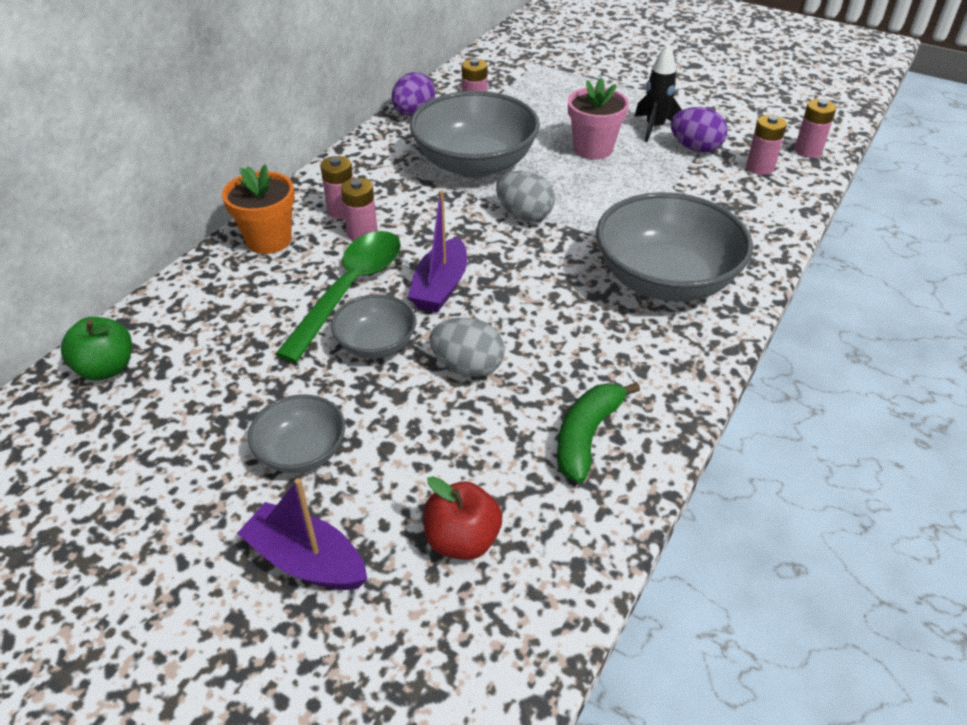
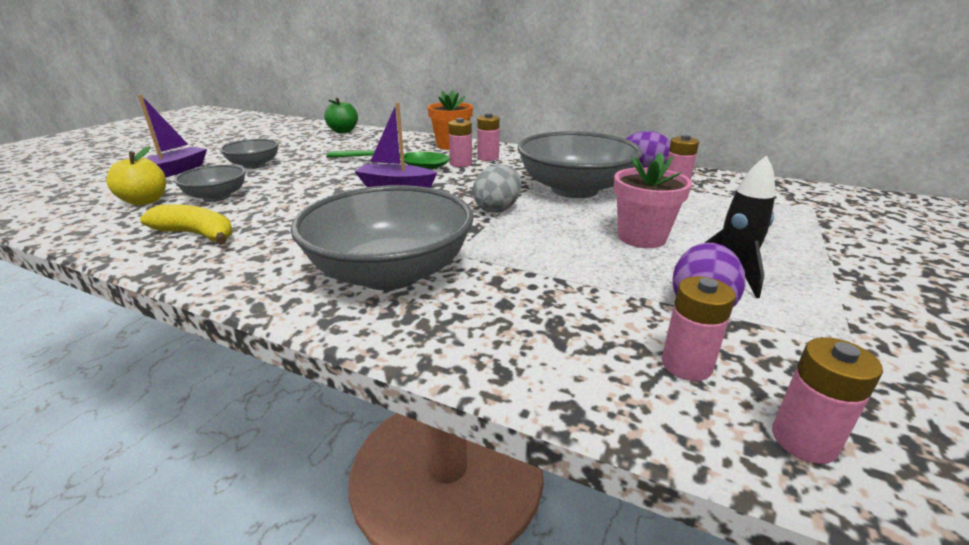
camera: 85 degrees right, 15 degrees down
grey bowl [331,294,417,359] -> grey bowl moved to [174,165,246,202]
red apple [423,476,502,560] -> yellow apple [106,146,166,205]
grey egg [430,318,505,377] -> none
green banana [557,382,640,483] -> yellow banana [140,204,233,245]

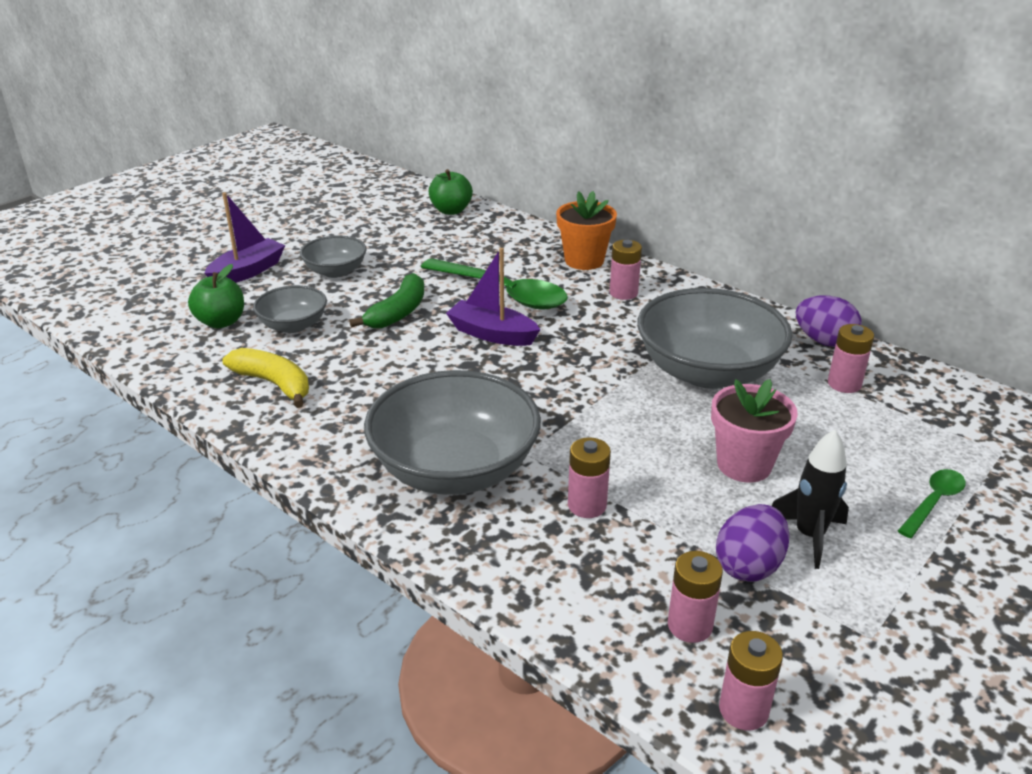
camera: 15 degrees right, 5 degrees up
yellow apple [106,146,166,205] -> green apple [188,264,244,328]
pink battery [448,118,472,167] -> pink battery moved to [568,437,611,518]
grey egg [472,165,521,213] -> none
none -> green banana [349,273,424,329]
none -> green spoon [898,469,966,538]

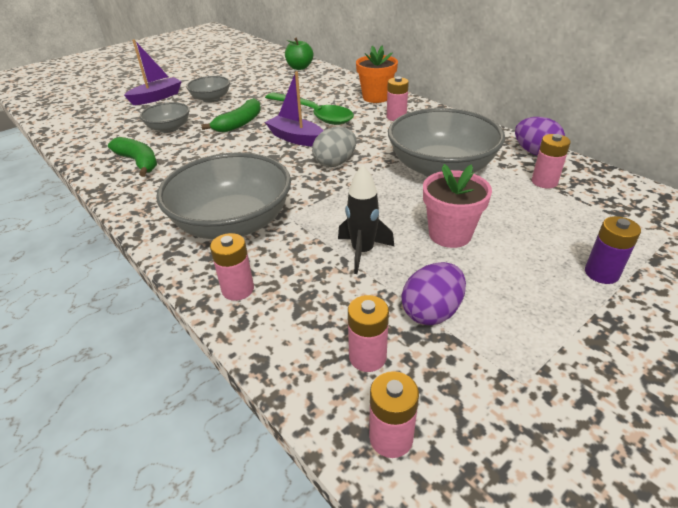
camera: 10 degrees right, 5 degrees up
green apple [188,264,244,328] -> none
yellow banana [222,348,309,408] -> green banana [108,137,157,177]
pink battery [568,437,611,518] -> pink battery moved to [210,233,254,301]
black rocket [772,430,849,569] -> black rocket moved to [338,165,394,274]
green spoon [898,469,966,538] -> purple battery [585,216,641,284]
none -> grey egg [312,127,356,167]

